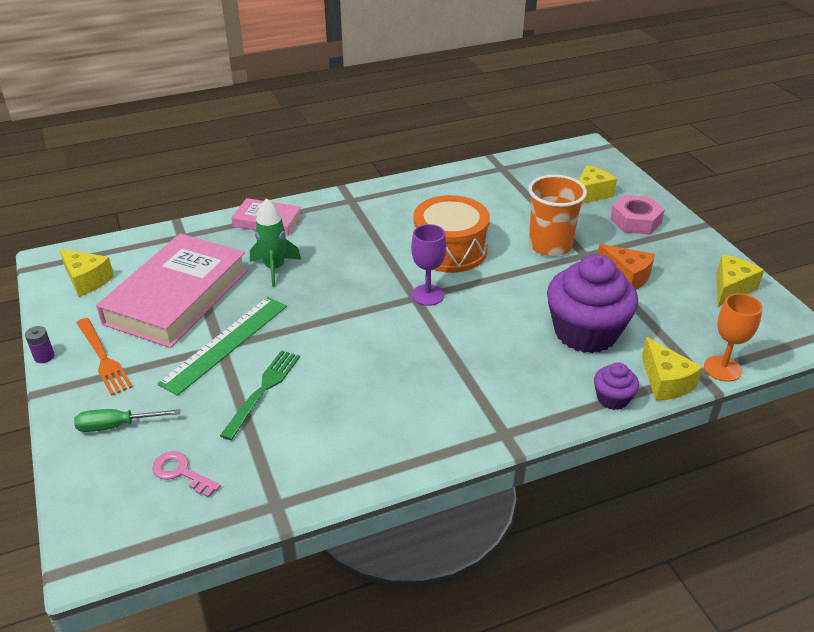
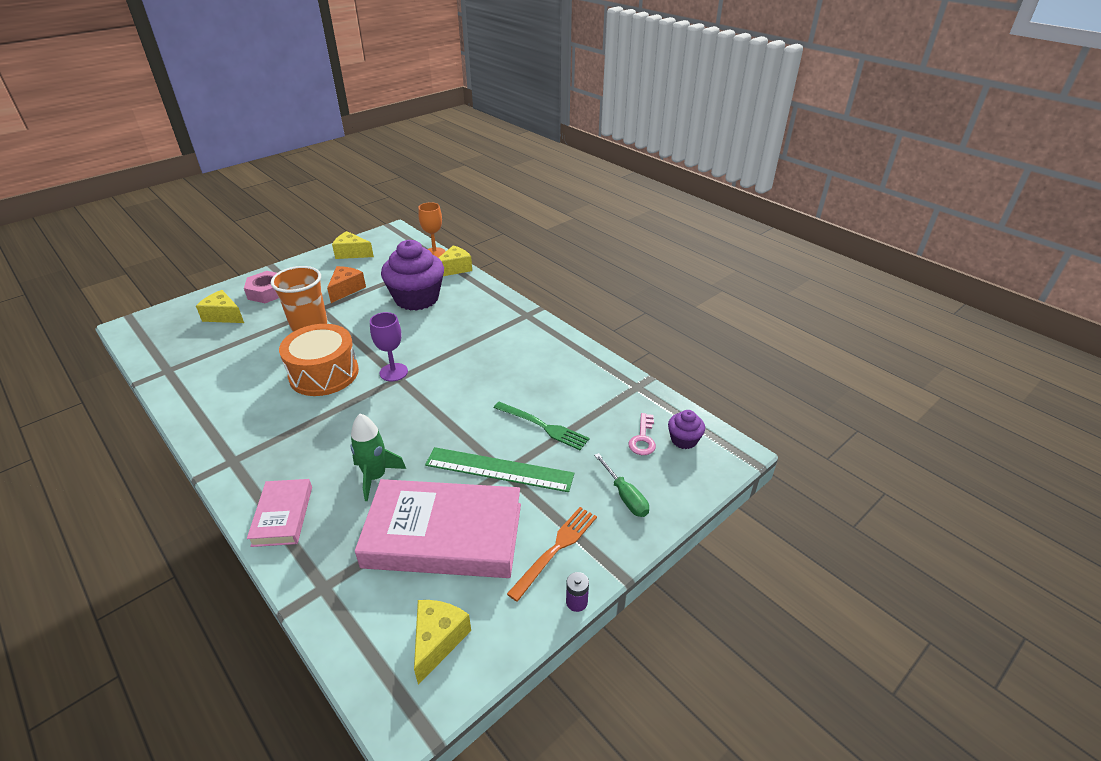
camera: 110 degrees left, 0 degrees up
green fork [220,350,300,440] -> green fork turned 150 degrees counterclockwise [494,402,589,450]
purple cupcake [594,362,639,410] -> purple cupcake moved to [668,410,705,449]

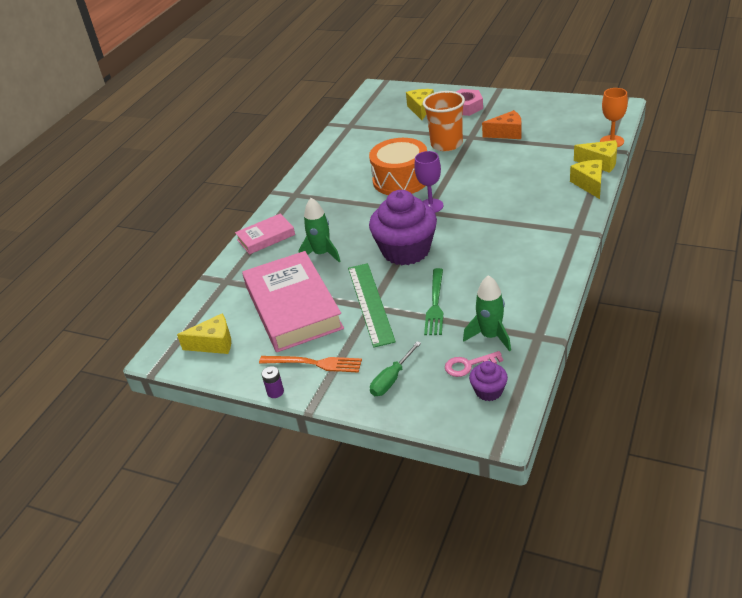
camera: 70 degrees right, 0 degrees up
yellow cheese [332,231,374,259] -> yellow cheese moved to [570,160,602,199]
purple cupcake [381,240,444,311] -> purple cupcake moved to [369,190,437,265]
none -> green rocket [463,275,511,351]

